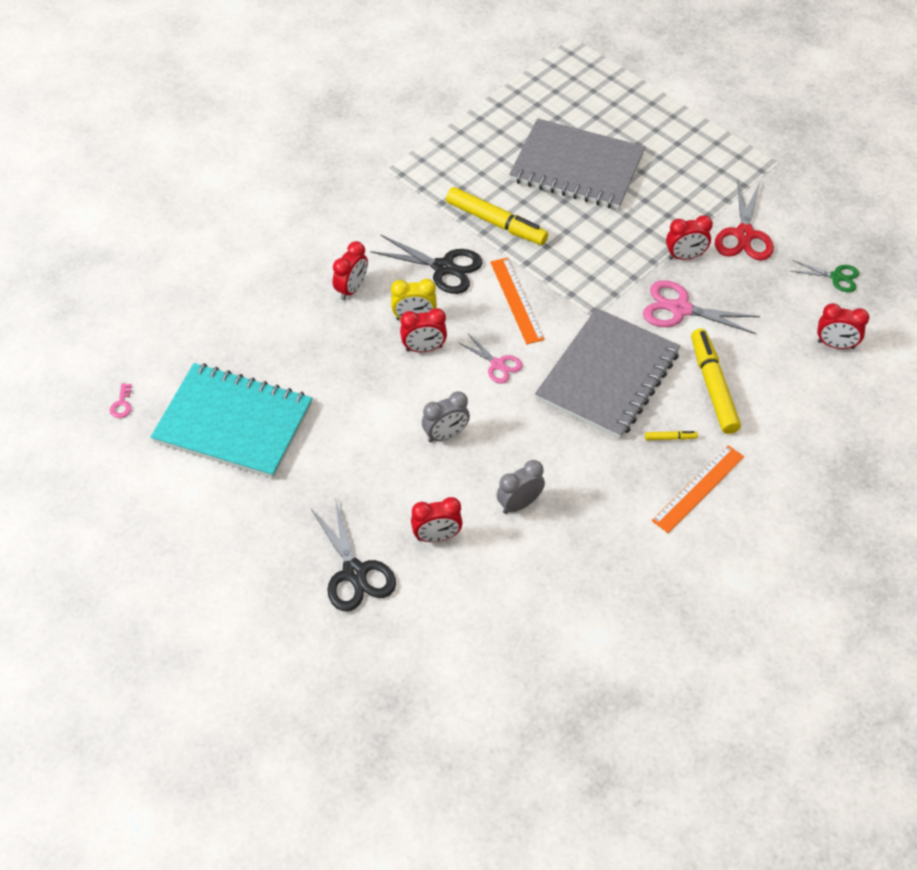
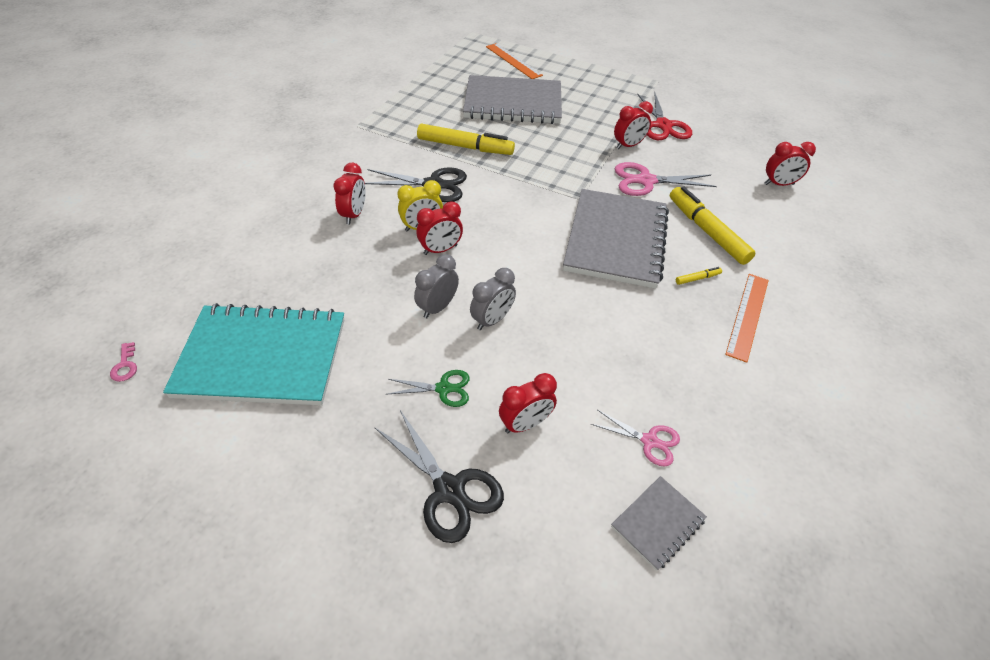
camera: 20 degrees left, 5 degrees down
pink scissors [458,334,523,384] -> pink scissors moved to [591,410,680,467]
orange ruler [490,257,545,344] -> orange ruler moved to [486,43,543,79]
grey clock [497,460,545,514] -> grey clock moved to [414,254,459,318]
green scissors [790,260,859,292] -> green scissors moved to [388,370,470,407]
none -> grey notebook [611,476,707,571]

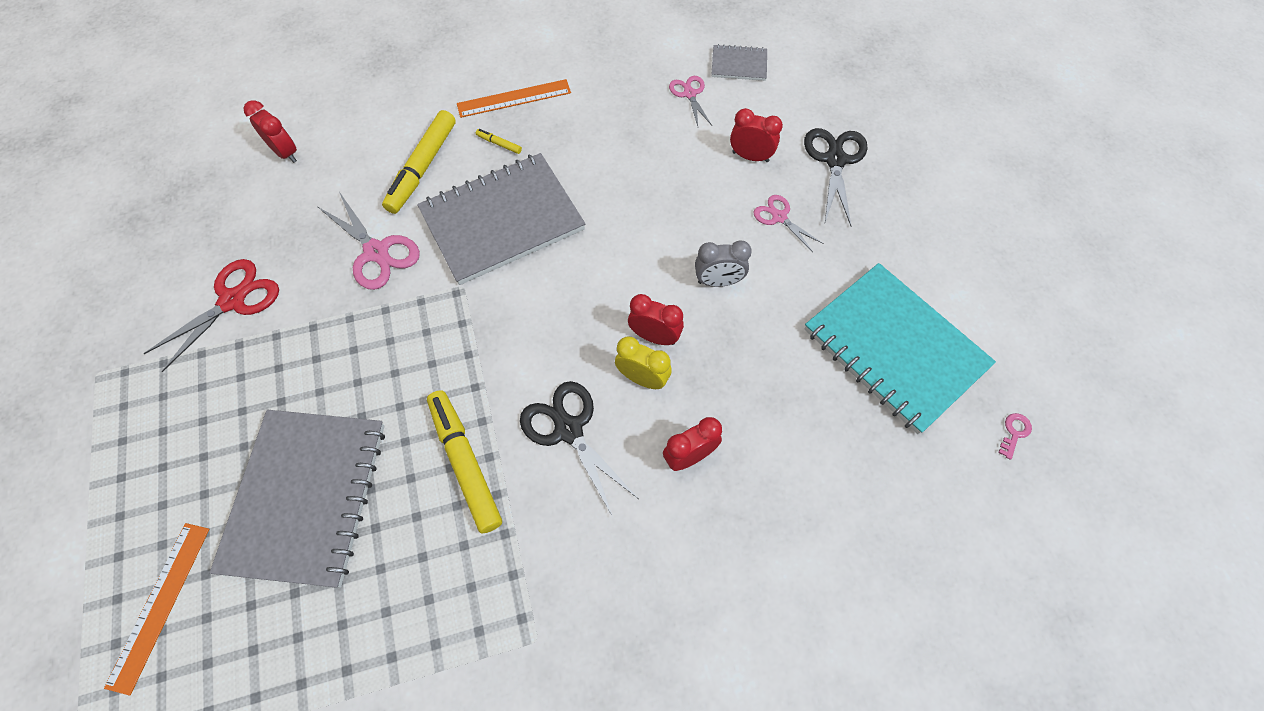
camera: 130 degrees left, 15 degrees up
green scissors [388,370,470,407] -> pink scissors [753,195,824,252]
grey notebook [463,75,562,124] -> grey notebook turned 45 degrees clockwise [210,410,385,588]
grey clock [470,268,516,330] -> none
red clock [614,101,653,149] -> none

